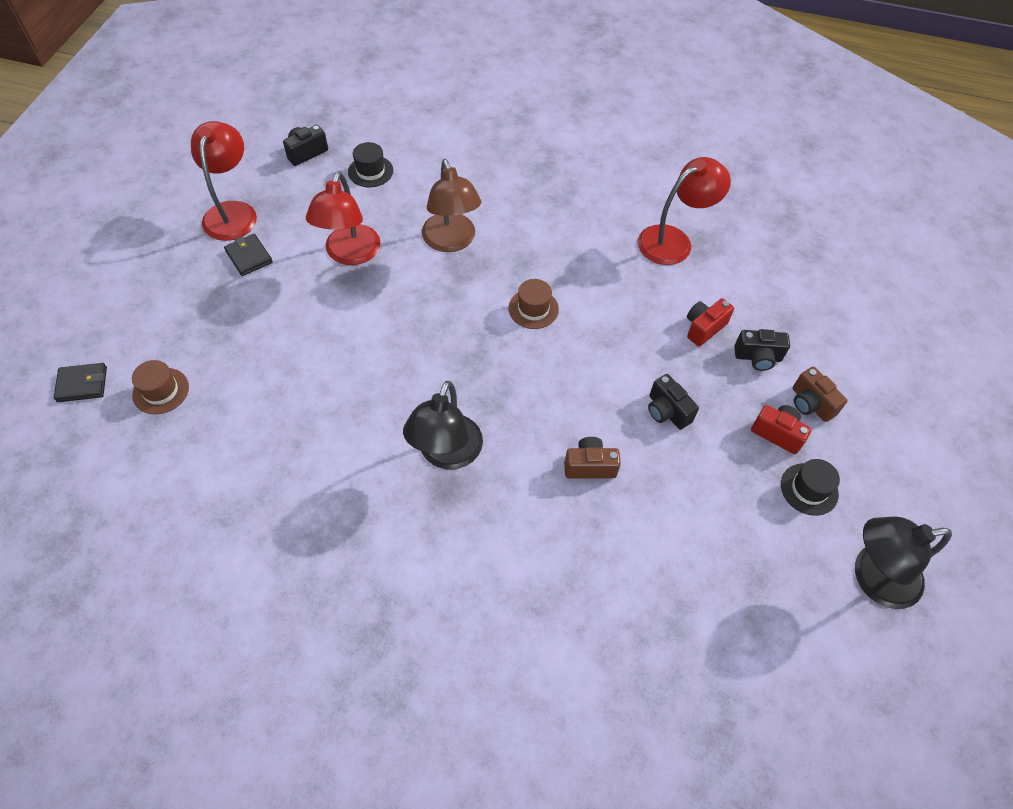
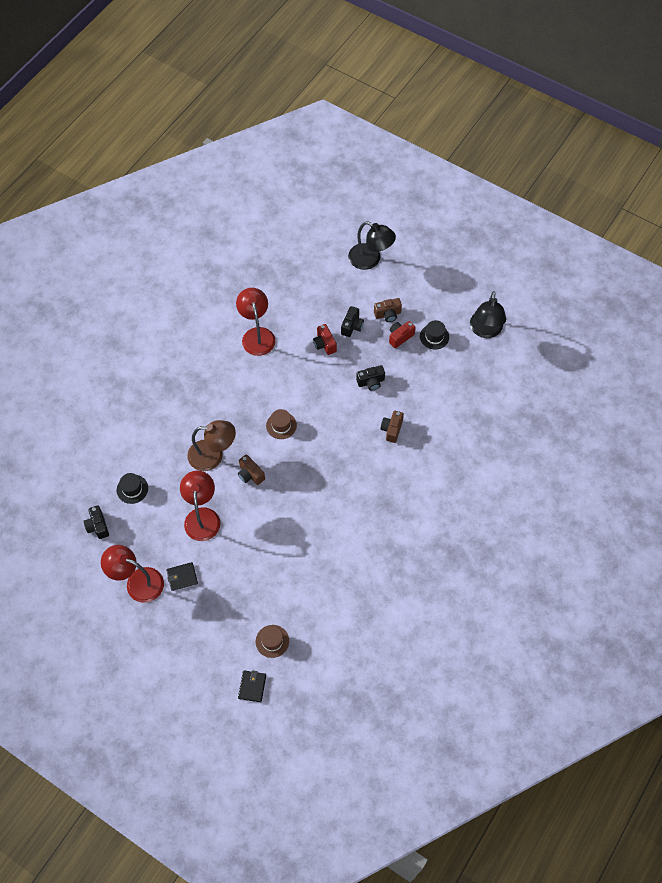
camera: 70 degrees left, 5 degrees up
red lamp [306,171,381,265] -> red lamp turned 120 degrees counterclockwise [180,471,221,541]
black lamp [403,381,483,470] -> black lamp moved to [348,221,396,270]
none -> brown camera [238,454,265,485]

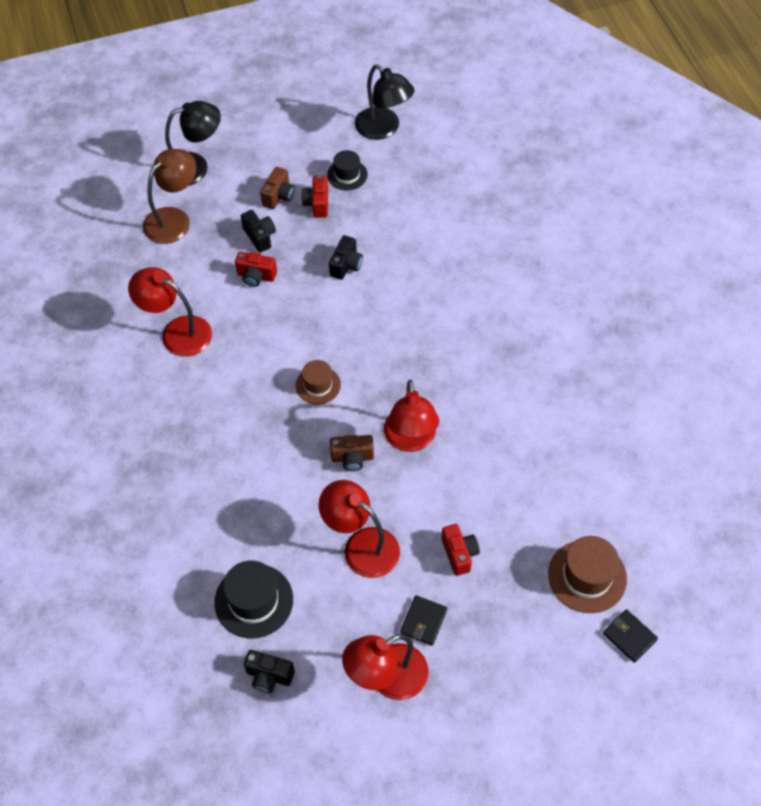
camera: 50 degrees left, 5 degrees down
black hat [117,473,148,504] -> black hat [214,561,293,638], size x1.57
brown lamp [187,420,236,471] -> brown lamp moved to [143,149,196,244]
brown hat [256,625,289,658] -> brown hat [548,536,627,613], size x1.57
brown camera [380,411,404,443] -> none
none -> red lamp [384,380,439,452]
none -> red camera [442,524,480,576]

